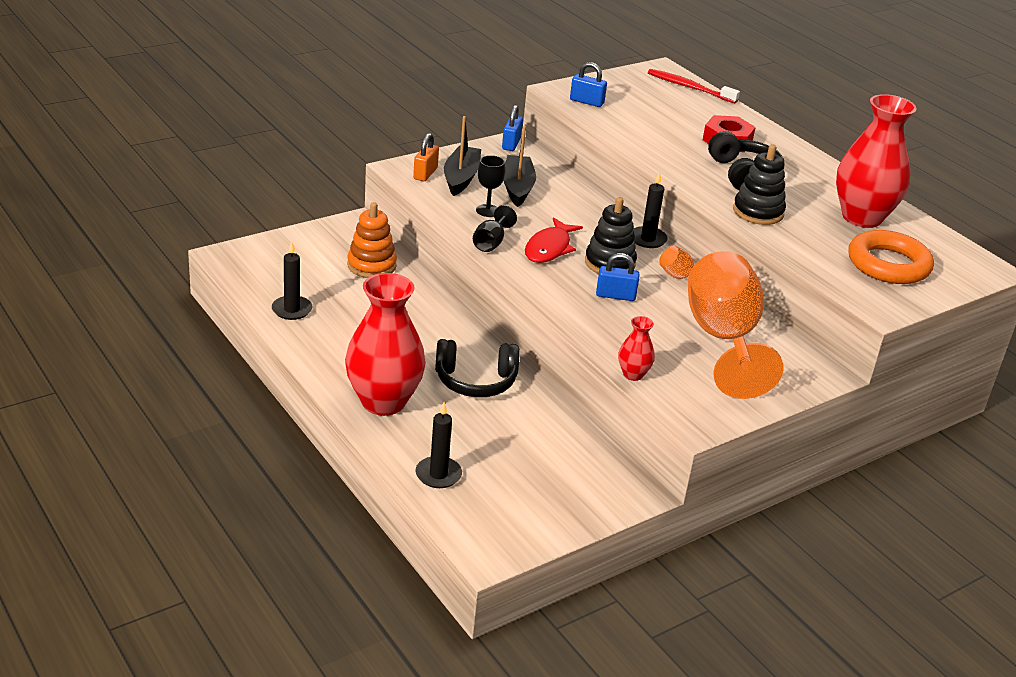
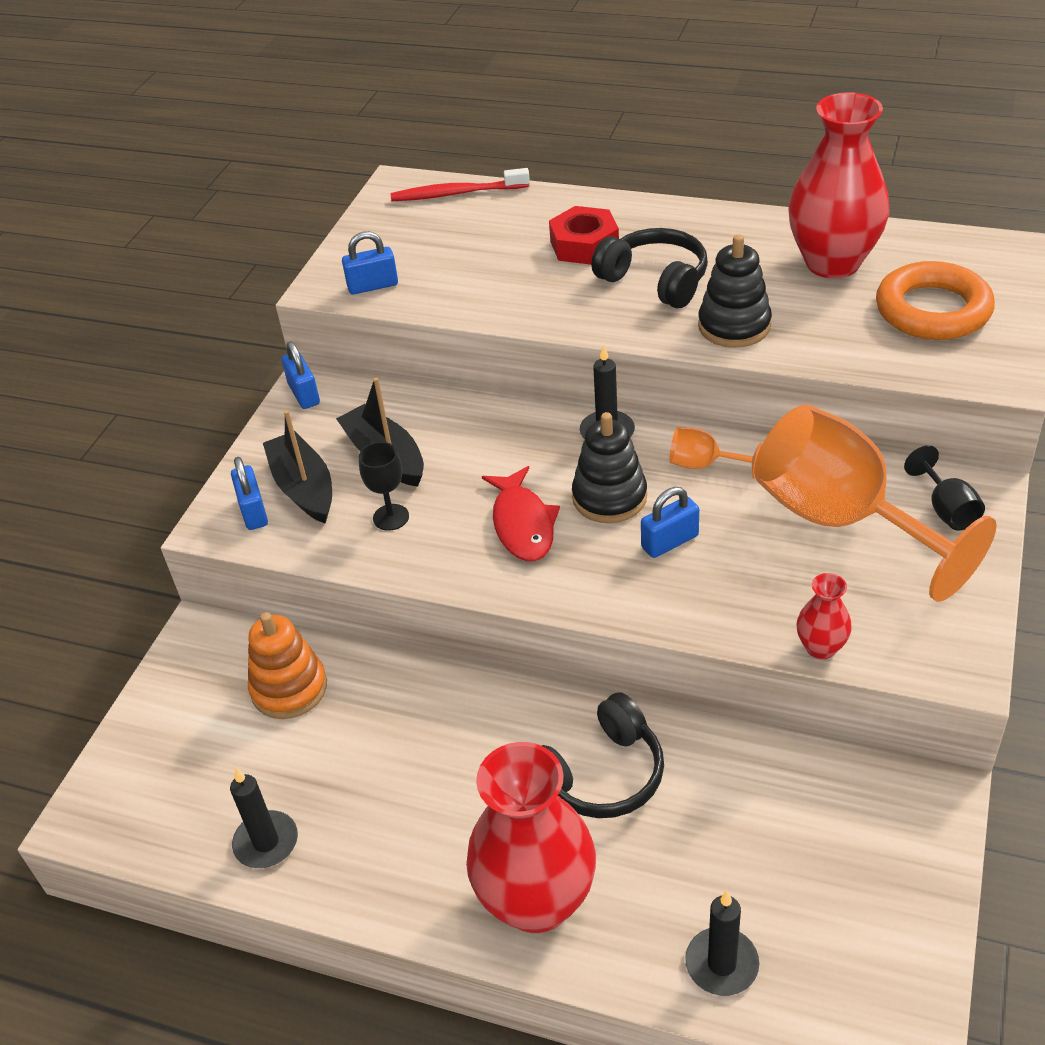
camera: 30 degrees left, 10 degrees up
orange padlock [413,133,439,181] -> blue padlock [231,457,268,530]
black goblet [473,205,517,252] -> black goblet moved to [904,445,985,531]

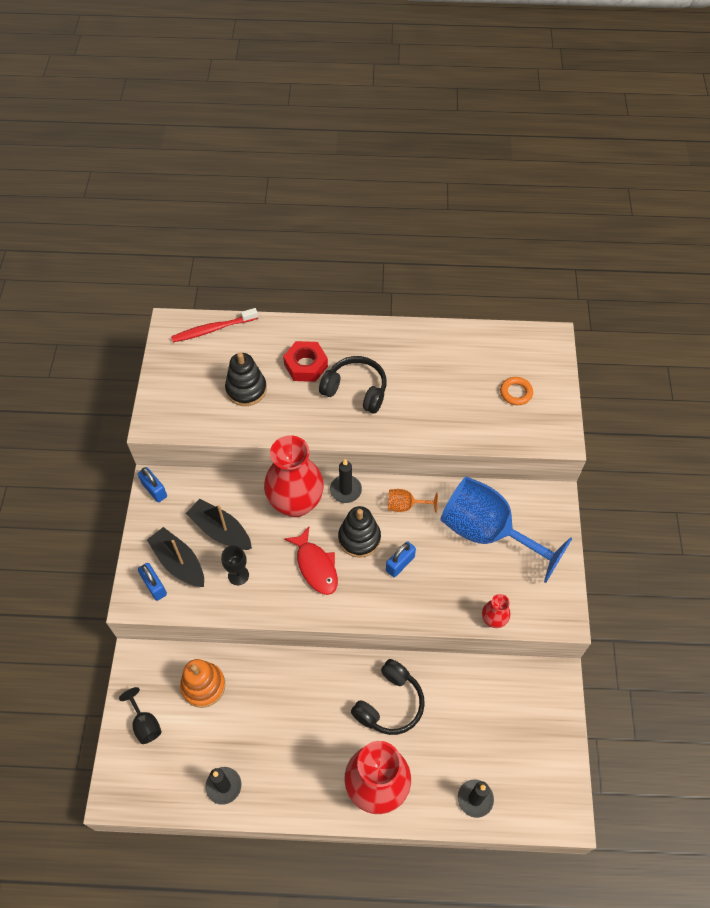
camera: 20 degrees left, 15 degrees up
blue padlock [342,231,398,295] -> none
black stacking toy [698,235,772,348] -> black stacking toy moved to [225,352,267,406]
orange goblet [754,404,997,602] -> blue goblet [440,476,572,583]
red vase [788,92,889,278] -> red vase moved to [264,435,324,517]
orange ring [876,261,995,340] -> orange ring [500,377,533,405], size x0.51
black goblet [904,445,985,531] -> black goblet moved to [119,687,162,744]

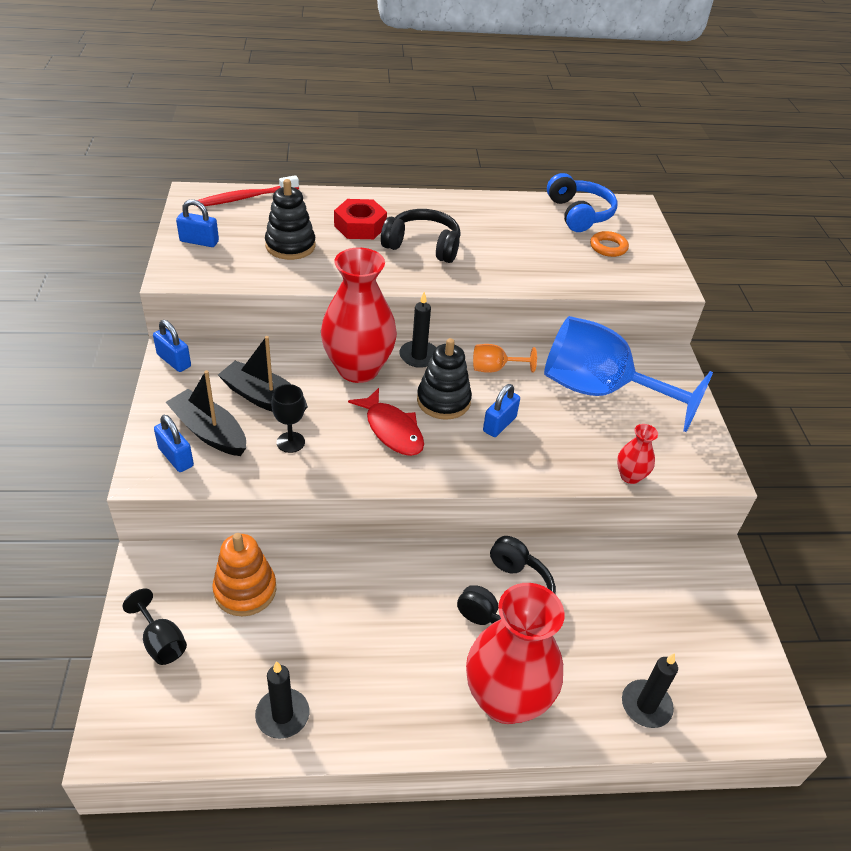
camera: 10 degrees left, 15 degrees down
none -> blue padlock [176,199,219,247]
none -> blue headphones [547,173,617,232]

